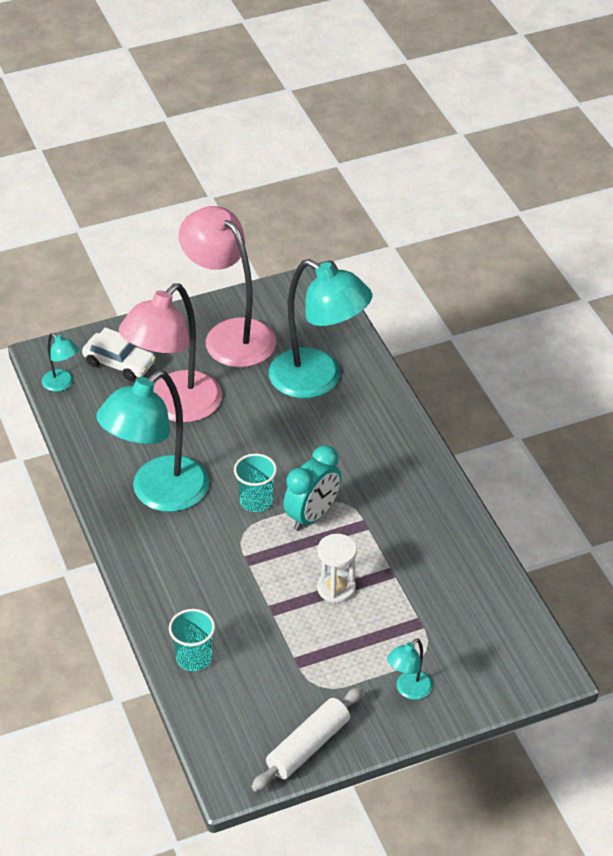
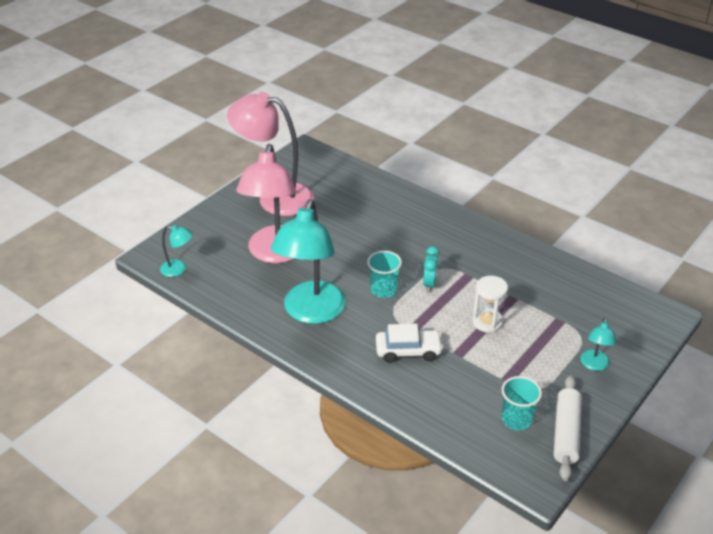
camera: 30 degrees left, 5 degrees down
white car [82,327,156,381] -> white car moved to [376,323,443,363]
turquoise cup [169,609,215,671] -> turquoise cup moved to [502,376,542,430]
turquoise lamp [269,259,373,399] -> none
turquoise clock [283,445,341,531] -> turquoise clock [423,246,439,292], size x0.62

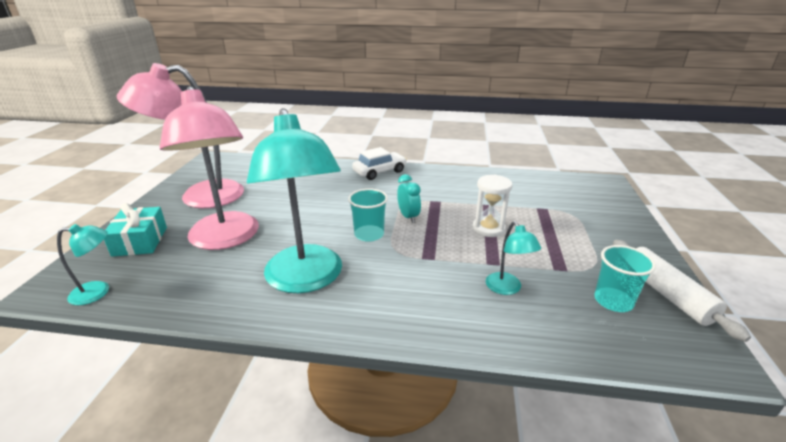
camera: 30 degrees left, 10 degrees down
white car [376,323,443,363] -> white car moved to [352,147,407,180]
turquoise lamp [580,318,617,371] -> turquoise lamp moved to [486,221,541,295]
none -> turquoise gift [104,203,167,257]

